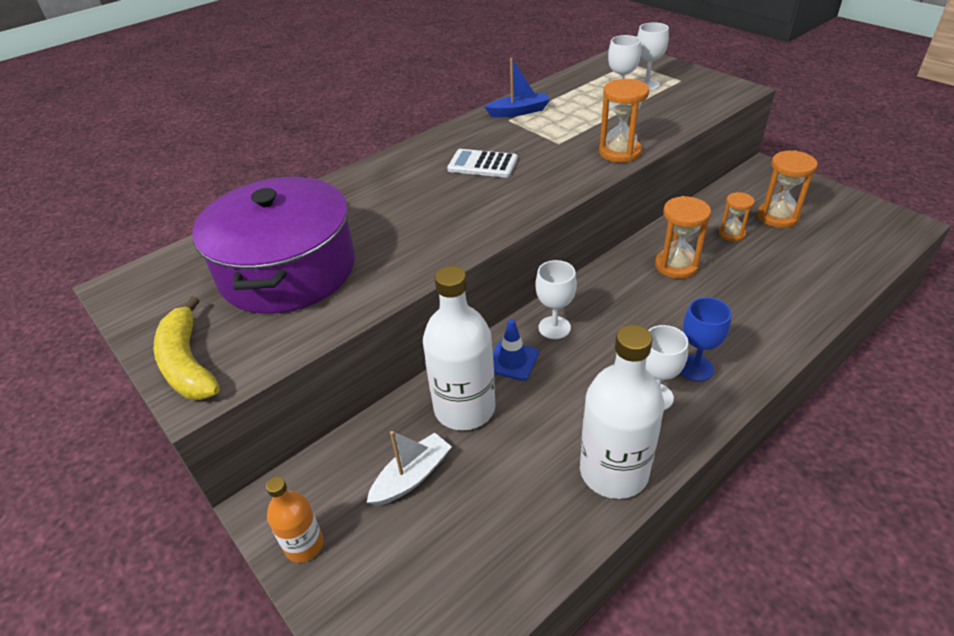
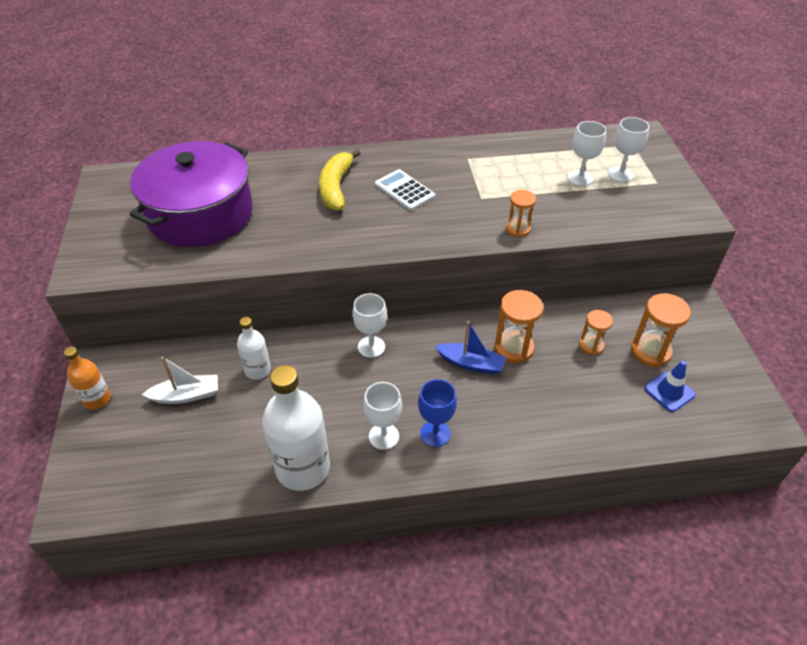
camera: 30 degrees right, 5 degrees up
yellow banana [154,296,220,400] -> yellow banana moved to [319,149,361,211]
white bottle [423,266,496,430] -> white bottle [237,317,271,380], size x0.54
blue boat [484,57,550,117] -> blue boat moved to [435,321,506,374]
blue traffic cone [493,319,539,381] -> blue traffic cone moved to [644,361,696,412]
orange hourglass [599,79,649,163] -> orange hourglass [506,190,536,237], size x0.63

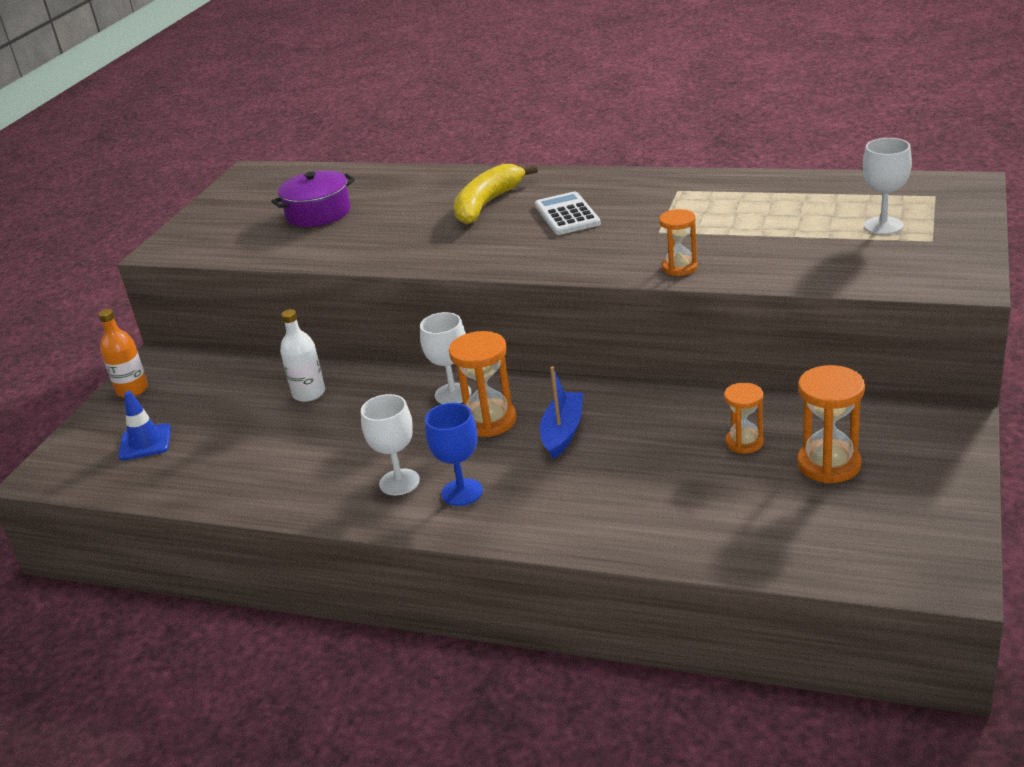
camera: 30 degrees right, 15 degrees down
purple pot [129,141,253,247] -> purple pot [271,170,355,227], size x0.51
white boat [142,357,218,404] -> none
white bottle [262,365,330,491] -> none
blue boat [435,321,506,374] -> blue boat turned 120 degrees counterclockwise [540,366,583,459]
orange hourglass [494,290,543,363] -> orange hourglass moved to [449,331,517,437]
white goblet [568,121,607,186] -> none
blue traffic cone [644,361,696,412] -> blue traffic cone moved to [118,391,171,460]

